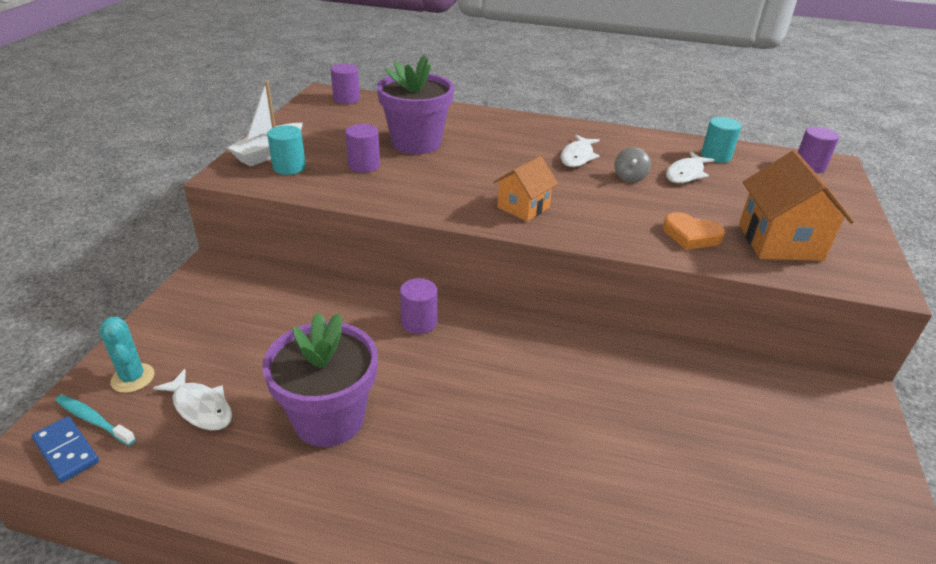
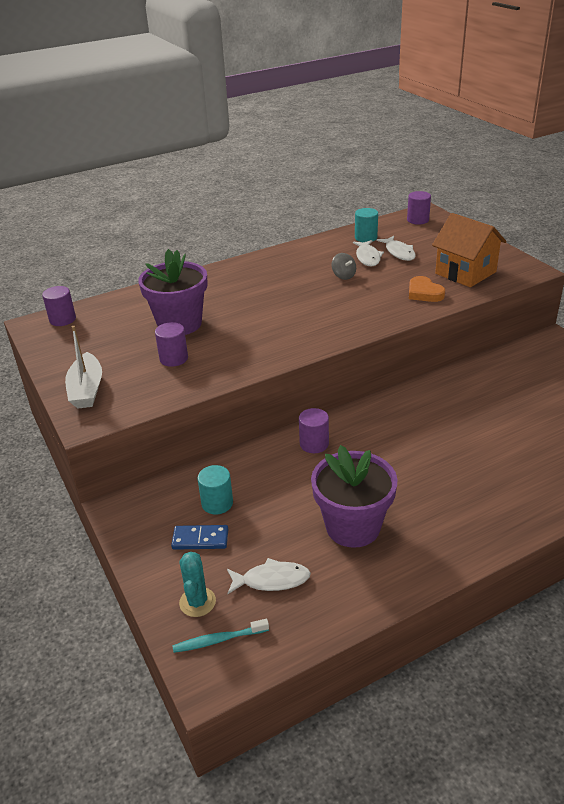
camera: 40 degrees left, 0 degrees up
blue domino [32,416,99,483] -> blue domino moved to [171,525,228,550]
turquoise cactus [99,317,155,393] -> turquoise cactus turned 75 degrees clockwise [179,552,216,617]
turquoise cylinder [267,125,306,175] -> turquoise cylinder moved to [197,465,233,515]
orange house [494,156,558,221] -> none
white fish [561,135,600,167] -> white fish moved to [376,236,416,261]
orange heart [663,212,725,250] -> orange heart turned 75 degrees clockwise [409,276,445,302]

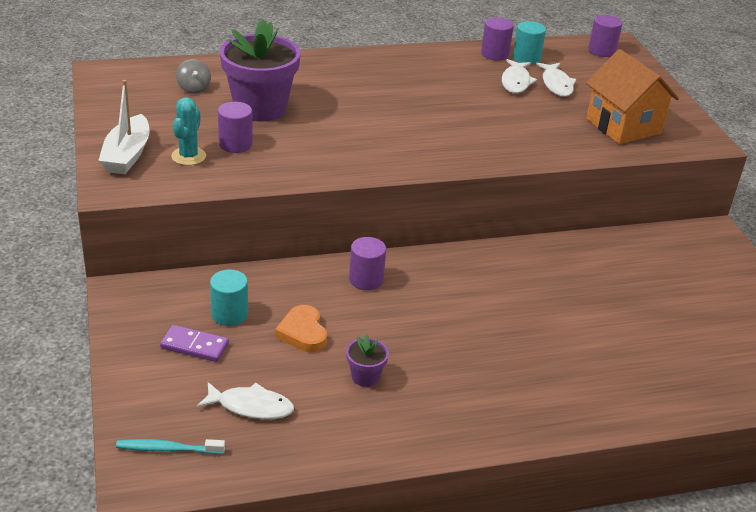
camera: 10 degrees right, 0 degrees up
purple cylinder [42,286,76,326] -> purple cylinder moved to [481,17,514,60]
blue domino [171,525,228,550] -> purple domino [160,325,229,362]
turquoise cactus [179,552,216,617] -> turquoise cactus moved to [171,97,206,165]
purple flower pot [311,445,398,548] -> purple flower pot [346,334,389,387], size x0.44
grey spinning top [332,253,356,280] -> grey spinning top moved to [176,59,211,94]
orange heart [409,276,445,302] -> orange heart moved to [275,305,327,352]

